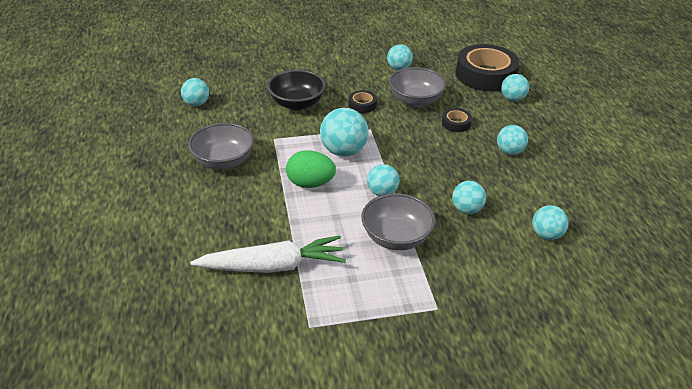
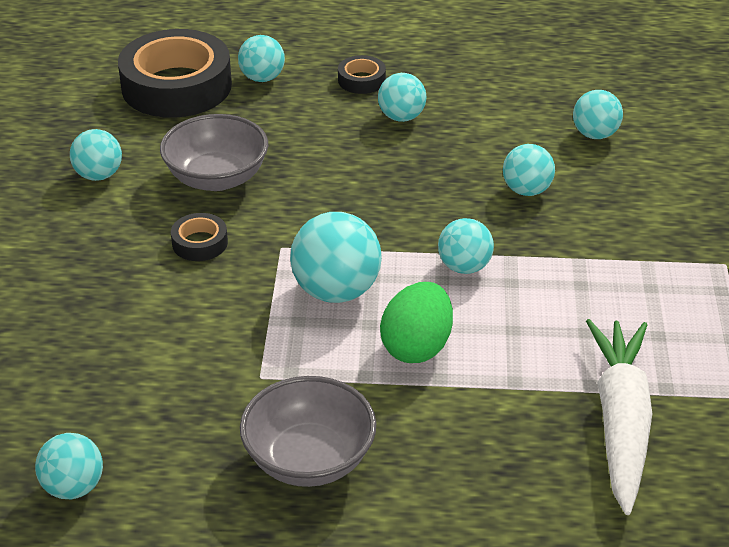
camera: 75 degrees left, 0 degrees up
black bowl [267,70,326,110] -> none
grey bowl [361,193,435,250] -> none
black tape [442,108,472,132] -> black tape moved to [338,55,386,94]

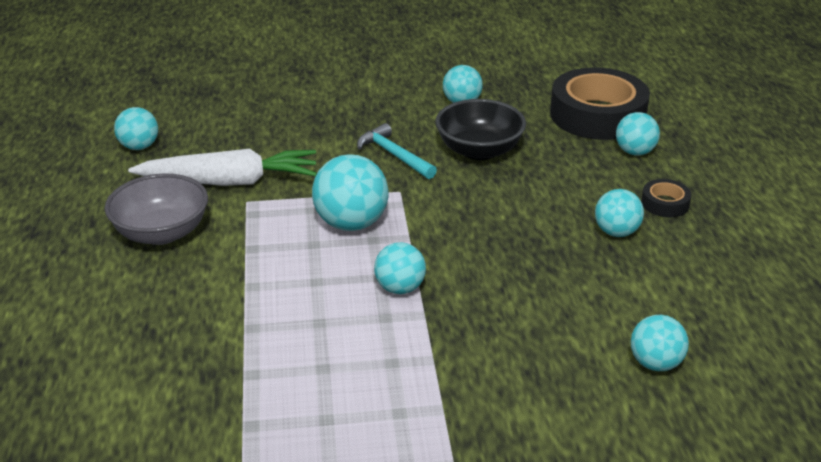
camera: 80 degrees right, 5 degrees down
grey bowl [160,114,268,191] -> black bowl [435,99,526,160]
black tape [171,213,228,261] -> turquoise hammer [357,123,437,179]
green egg [380,282,453,363] -> none
turquoise ball [503,144,555,196] -> none
white carrot [586,319,652,515] -> white carrot moved to [128,149,317,186]

